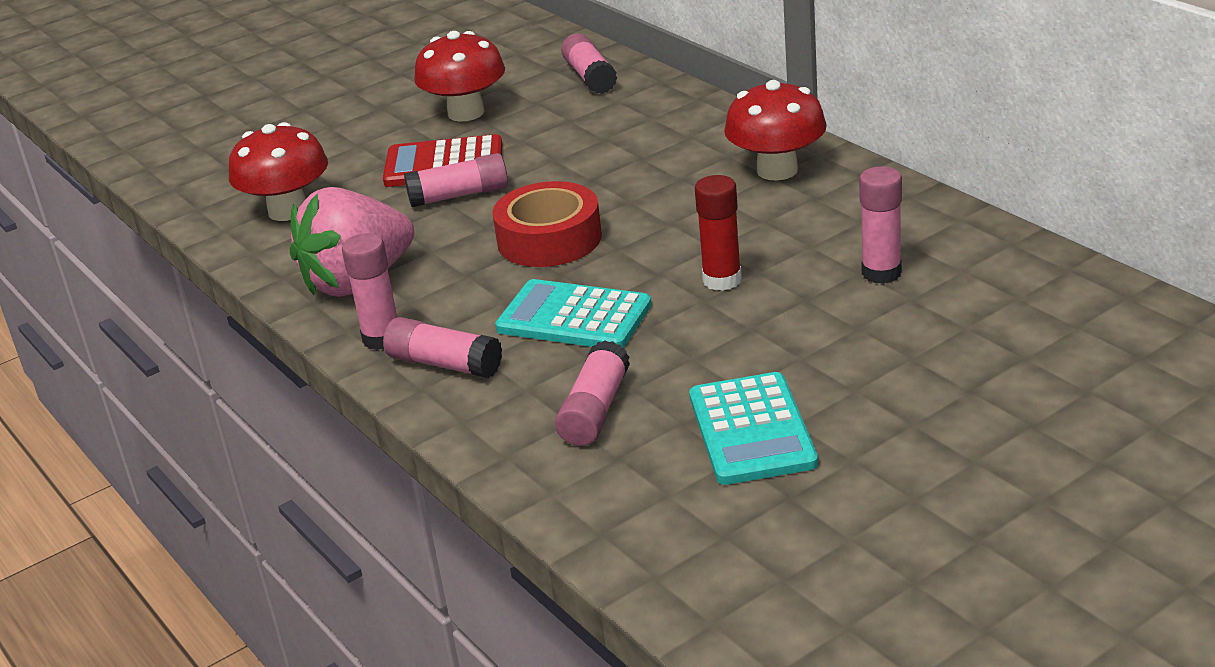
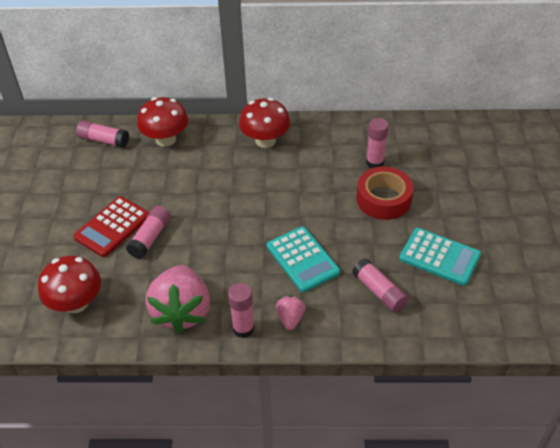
camera: 55 degrees left, 15 degrees up
pink glue stick [383,317,502,379] -> pink strawberry [276,295,305,330]
red mushroom [414,31,505,122] -> red mushroom moved to [137,97,188,147]
red tape [492,181,602,267] -> red tape moved to [356,166,413,220]
turquoise calculator [495,279,652,348] -> turquoise calculator turned 90 degrees counterclockwise [267,226,340,292]
red glue stick [695,175,742,291] -> none

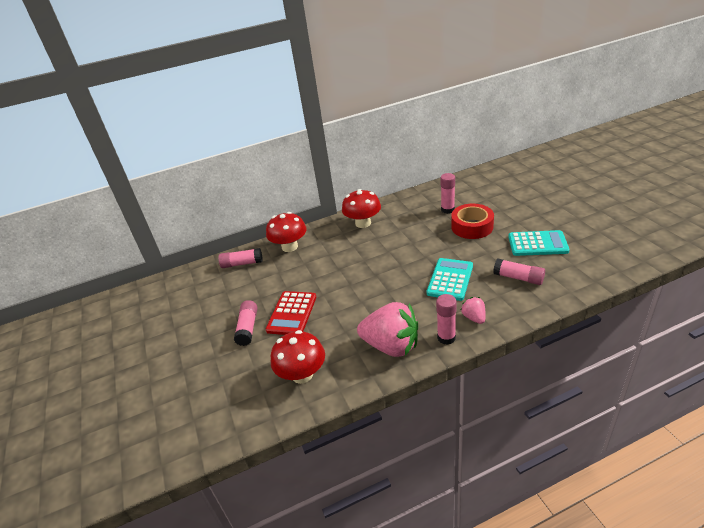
camera: 20 degrees left, 10 degrees down
pink glue stick [126,206,171,259] -> pink glue stick moved to [234,300,258,346]
pink strawberry [145,265,210,334] -> pink strawberry turned 45 degrees counterclockwise [357,302,418,357]
turquoise calculator [267,226,340,292] -> turquoise calculator turned 105 degrees counterclockwise [427,258,473,301]

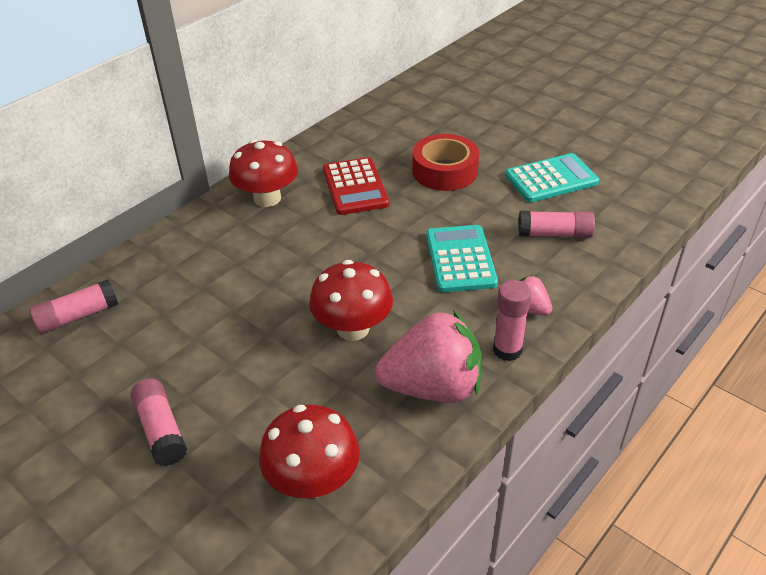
camera: 30 degrees left, 5 degrees up
red mushroom [266,212,307,252] -> red mushroom moved to [309,260,393,341]
red calculator [266,291,316,335] -> red calculator moved to [323,157,389,215]
pink glue stick [440,173,455,214] -> none

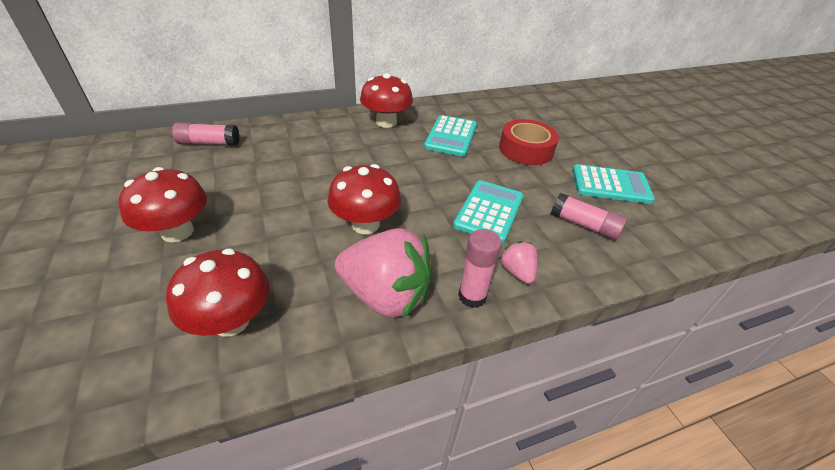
camera: 25 degrees right, 0 degrees up
pink glue stick [131,379,187,466] -> red mushroom [118,167,207,242]
red calculator [323,157,389,215] -> turquoise calculator [424,115,477,157]

